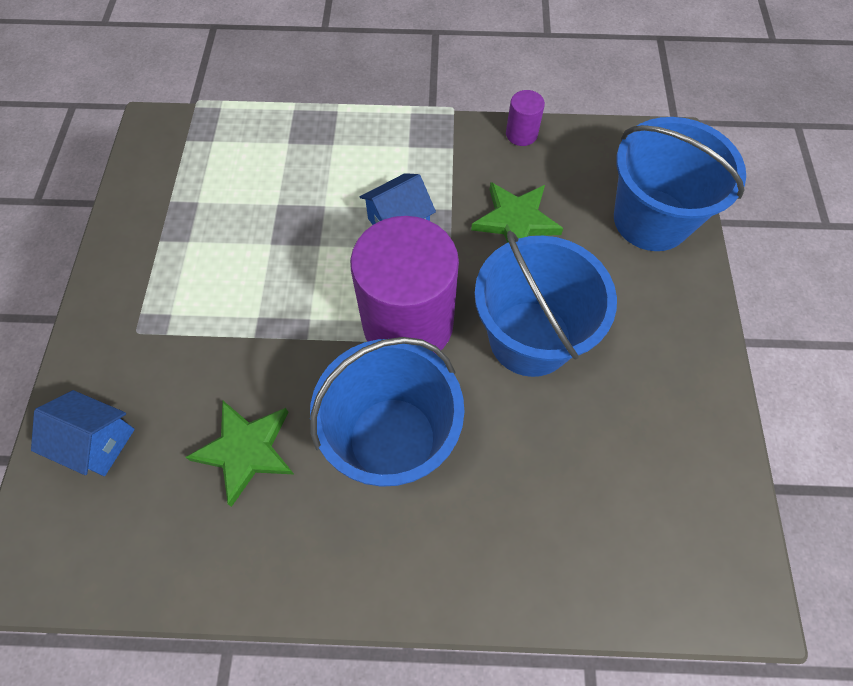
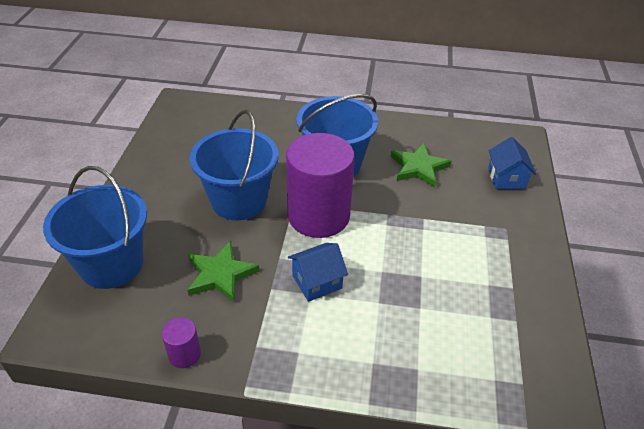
camera: 175 degrees left, 20 degrees down
blue house [31,390,135,476] -> blue house turned 60 degrees clockwise [488,137,536,189]

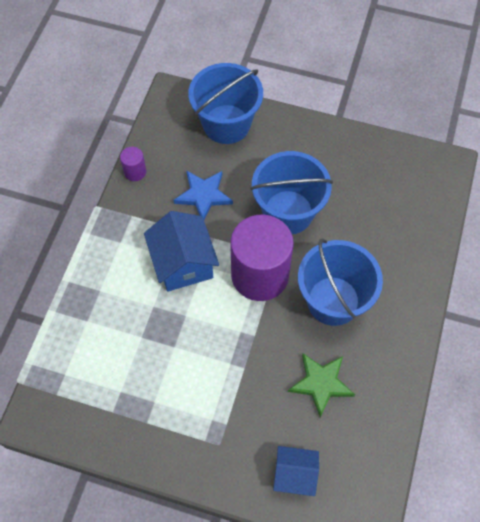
camera: 100 degrees right, 20 degrees up
green star [187,241,259,303] -> blue star [174,170,233,220]
blue house [288,243,348,302] -> blue house [144,211,219,292], size x1.57

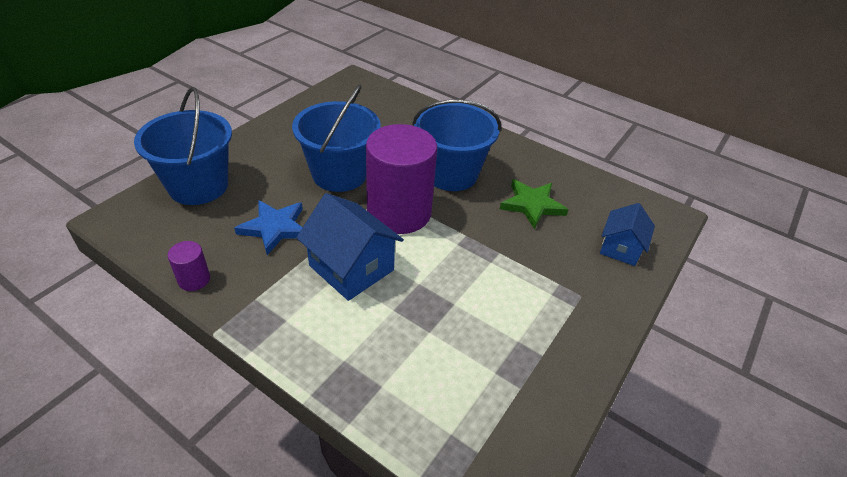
camera: 75 degrees left, 20 degrees down
blue house [144,211,219,292] -> blue house turned 45 degrees clockwise [296,193,404,301]

